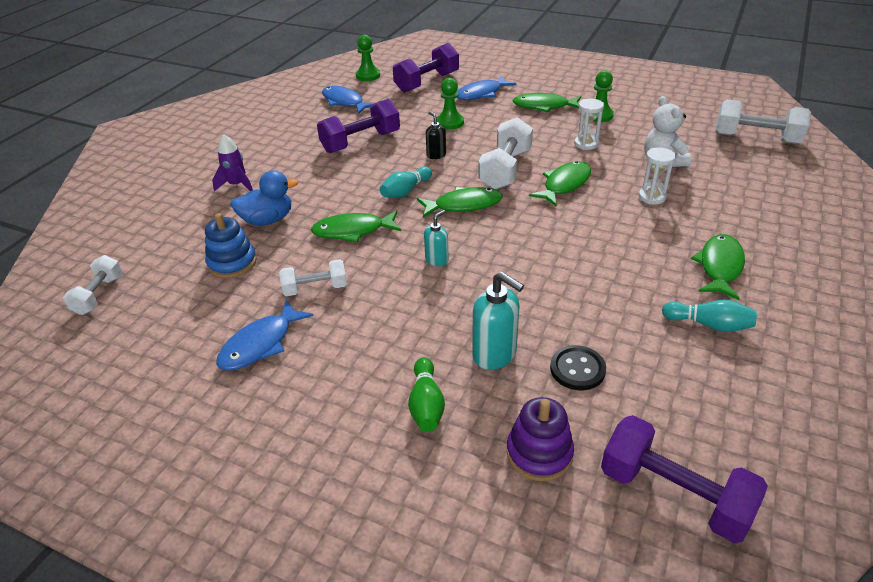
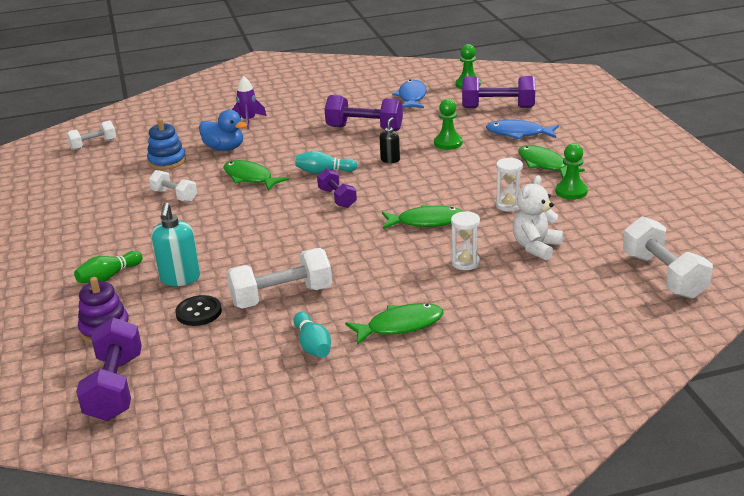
camera: 50 degrees right, 10 degrees down
blue fish [216,300,314,371] -> none
green fish [417,187,503,218] -> purple dumbbell [317,168,357,208]
turquoise soap dispenser [424,210,449,266] -> none
white dumbbell [478,117,533,189] -> white dumbbell moved to [227,248,332,309]

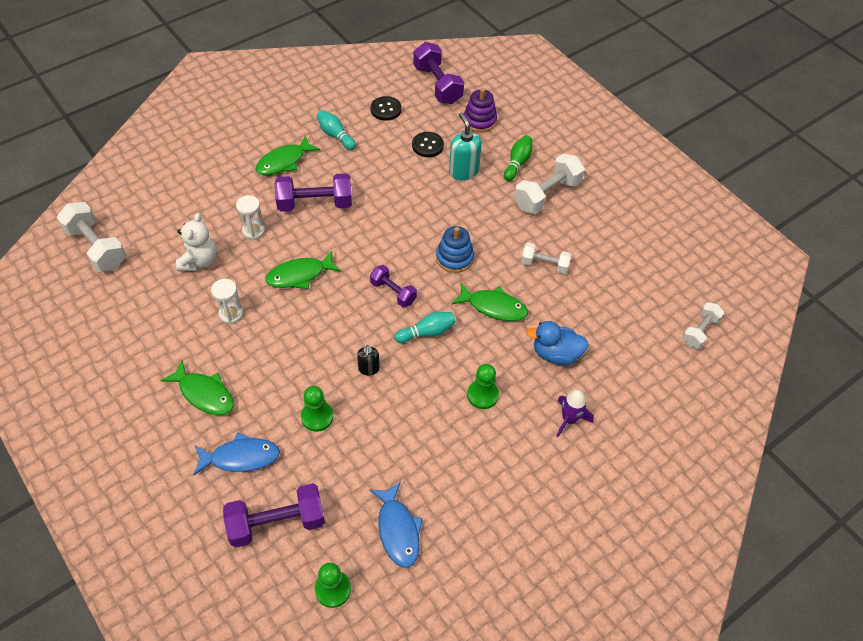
camera: 155 degrees right, 25 degrees up
blue stacking toy [147,118,186,170] -> blue stacking toy moved to [436,226,474,273]
white dumbbell [227,248,332,309] -> white dumbbell moved to [514,153,585,214]
purple dumbbell [325,95,403,131] -> purple dumbbell moved to [275,173,352,212]
green pawn [555,143,588,200] -> green pawn moved to [467,364,499,409]
none -> black button [371,96,401,121]

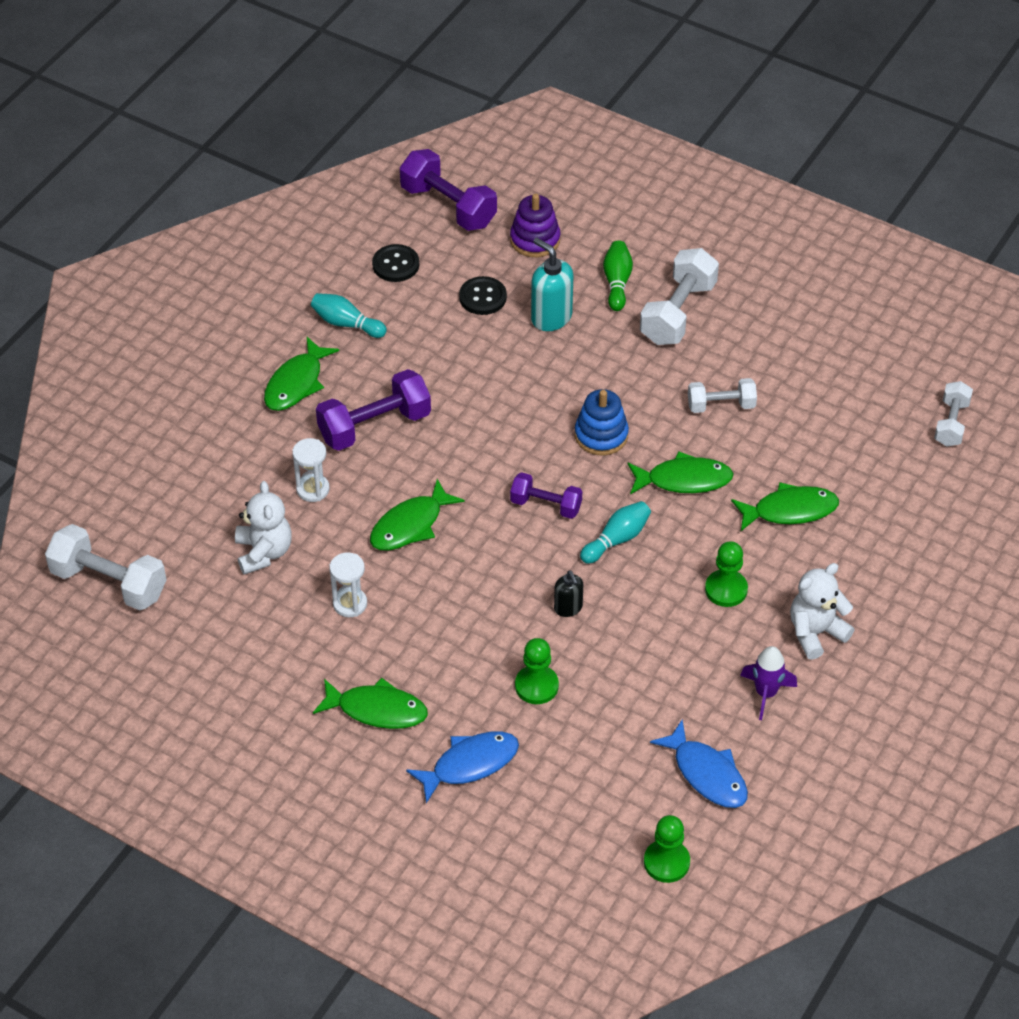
camera: 20 degrees left, 5 degrees down
purple dumbbell [223,483,325,548] -> none
blue duck [526,321,589,365] -> green fish [731,482,839,531]
purple rocket [556,390,594,437] -> purple rocket moved to [740,646,797,720]
none -> white teddy bear [790,563,855,660]

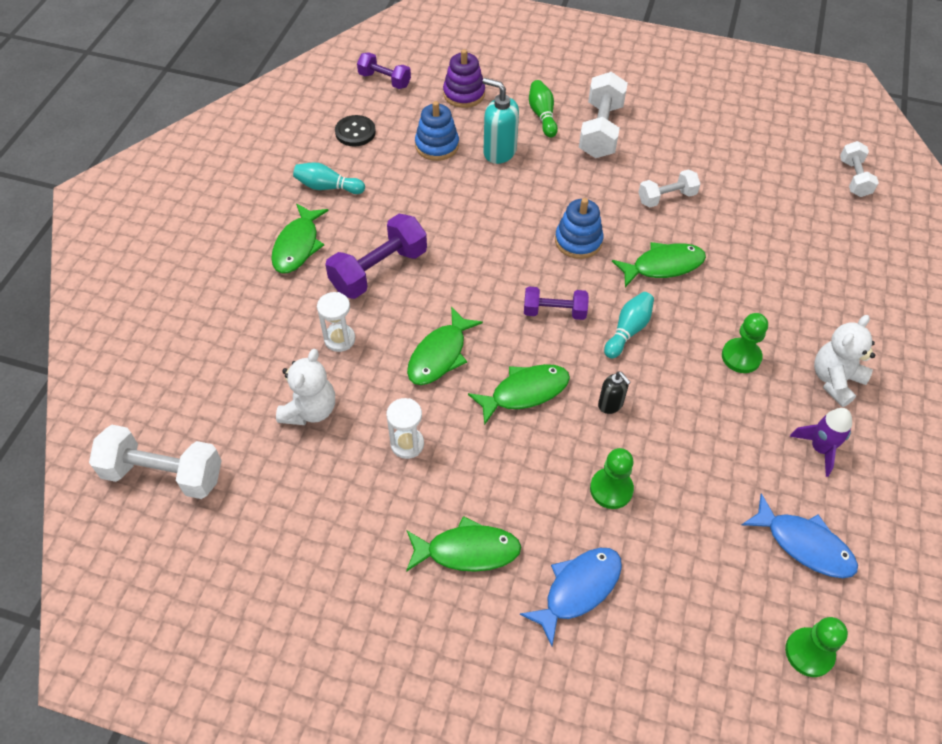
camera: 15 degrees left, 5 degrees up
white teddy bear [235,481,292,575] -> white teddy bear turned 45 degrees clockwise [276,349,335,425]
purple dumbbell [400,149,497,231] -> purple dumbbell [357,52,411,89], size x0.61
black button [459,276,507,315] -> blue stacking toy [415,101,459,161]
green fish [731,482,839,531] -> green fish moved to [468,364,570,425]

